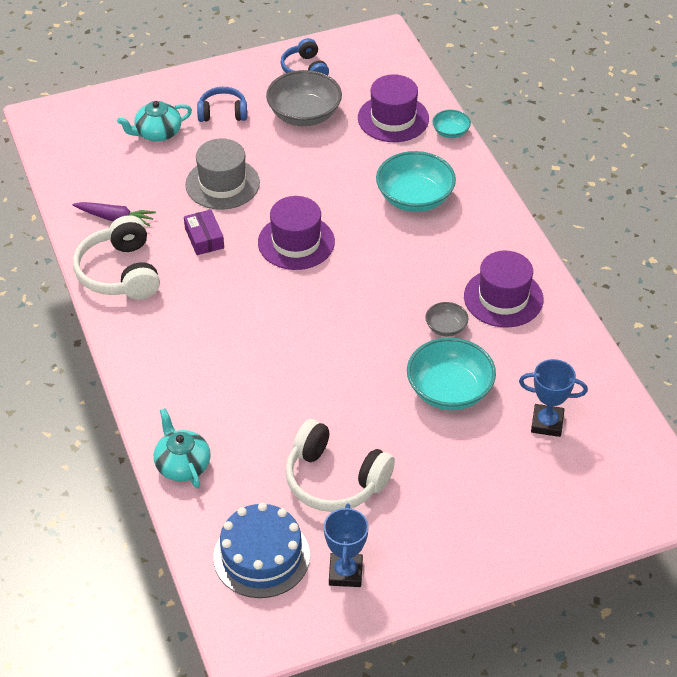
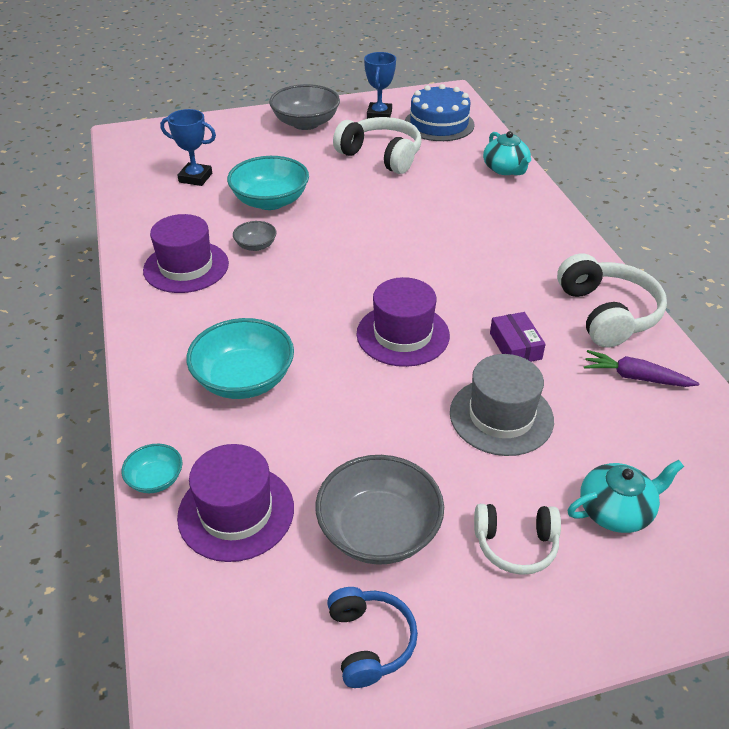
camera: 175 degrees left, 5 degrees down
blue headphones [197,87,247,122] -> white headphones [474,504,561,575]
none -> grey bowl [269,84,340,130]

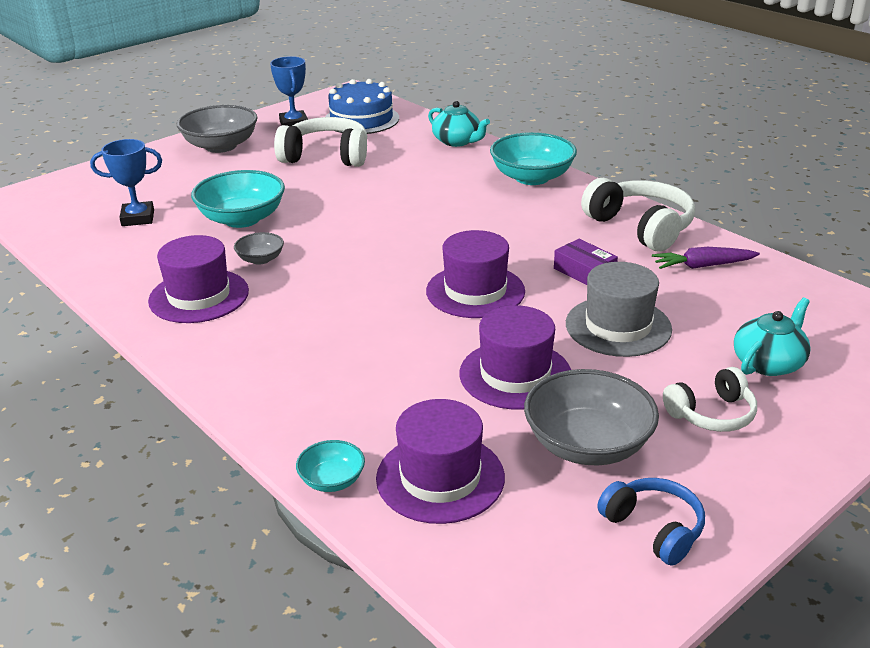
camera: 25 degrees left, 10 degrees down
turquoise bowl [186,318,294,399] -> turquoise bowl moved to [490,132,577,185]
none -> purple hat [459,306,571,410]

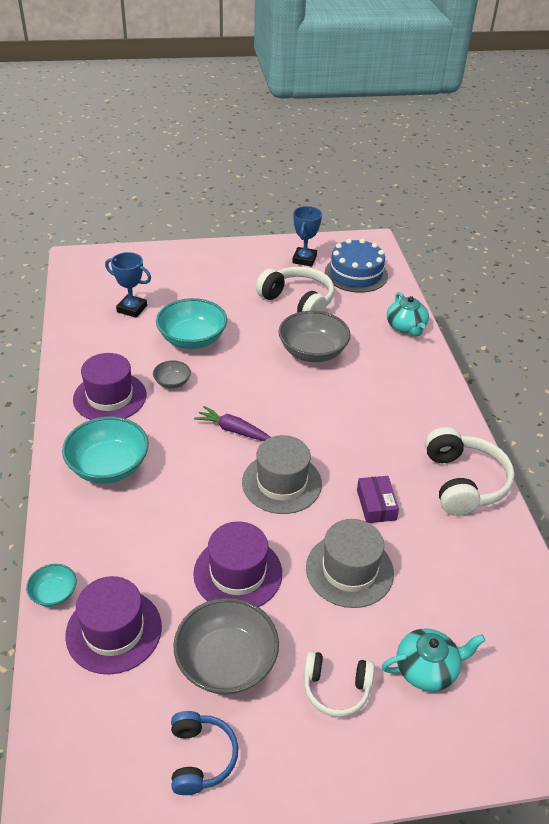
camera: 30 degrees right, 10 degrees up
grey bowl [177,105,258,153] -> grey bowl moved to [279,311,351,362]
purple hat [426,230,525,318] -> grey hat [242,435,322,514]
turquoise bowl [490,132,577,185] -> turquoise bowl moved to [62,417,149,484]
purple carrot [652,247,760,269] -> purple carrot moved to [194,406,270,441]

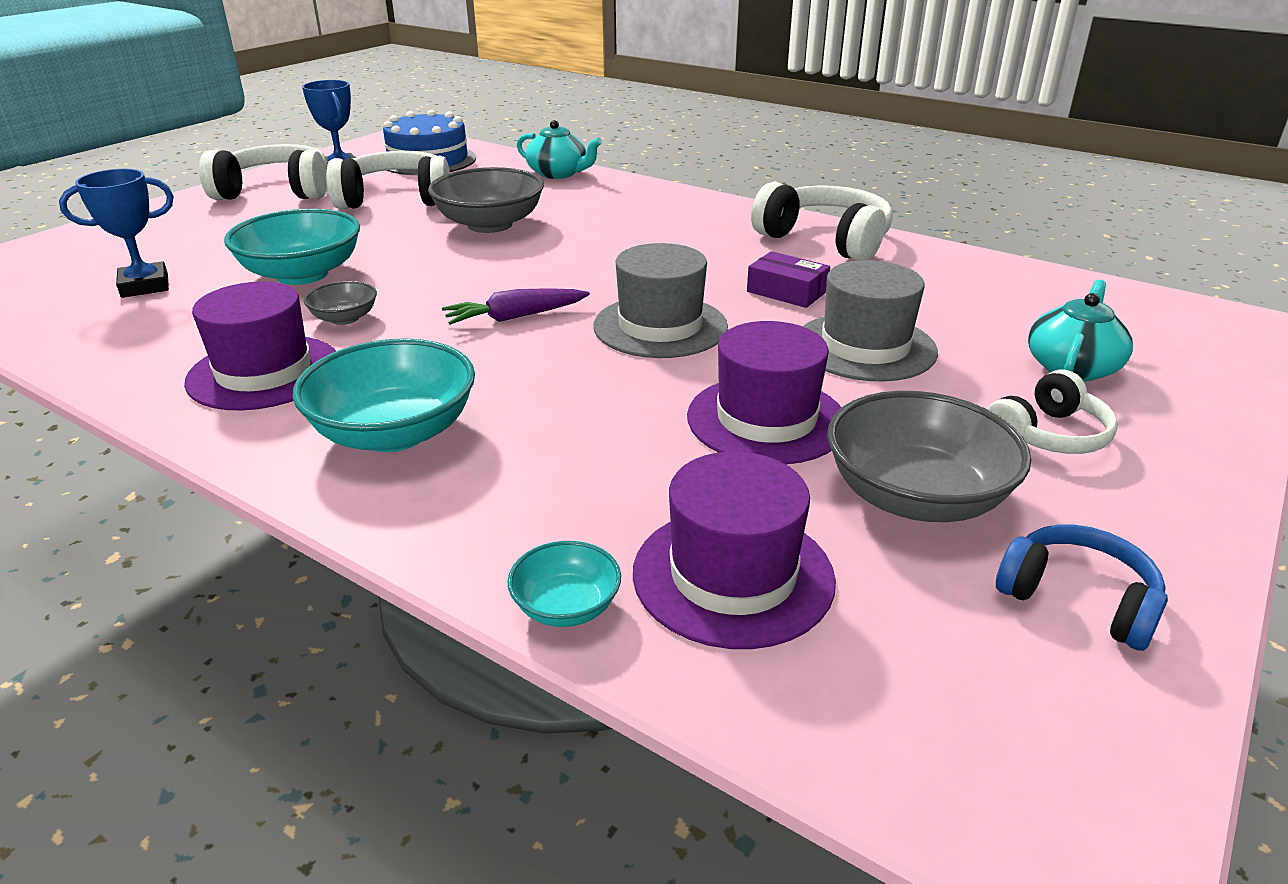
camera: 45 degrees left, 10 degrees down
none -> white headphones [199,144,328,200]

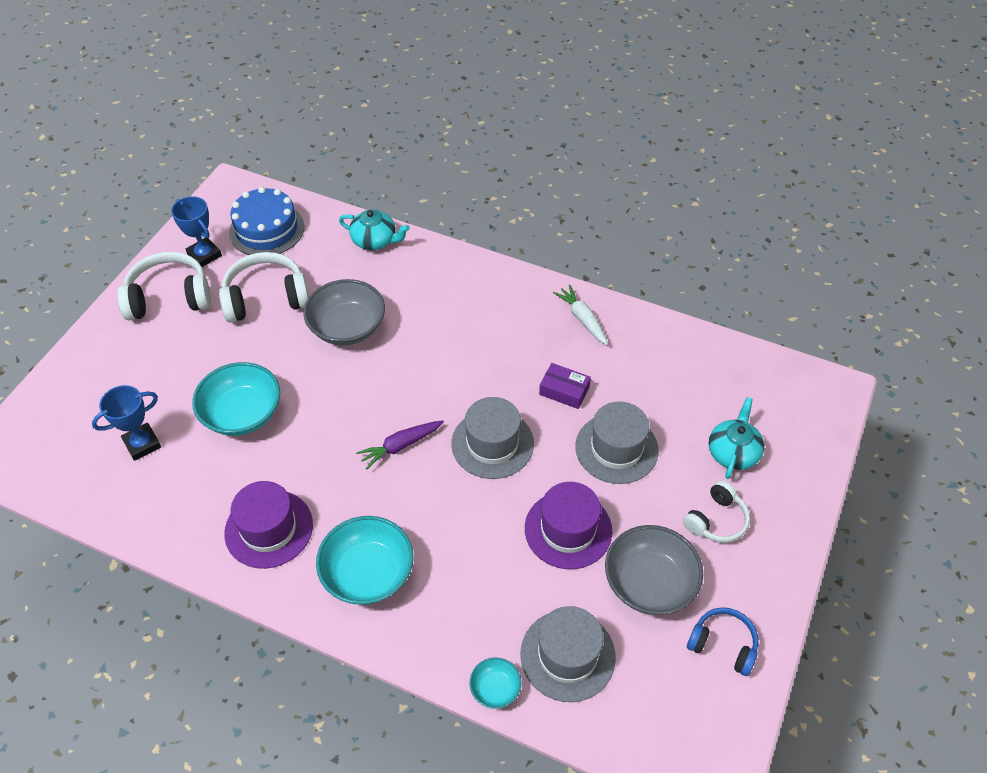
camera: 10 degrees left, 20 degrees up
grey bowl [304,281,377,325] -> none
purple hat [633,452,836,649] -> grey hat [521,606,616,702]
white headphones [751,182,893,261] -> white carrot [553,285,608,345]

